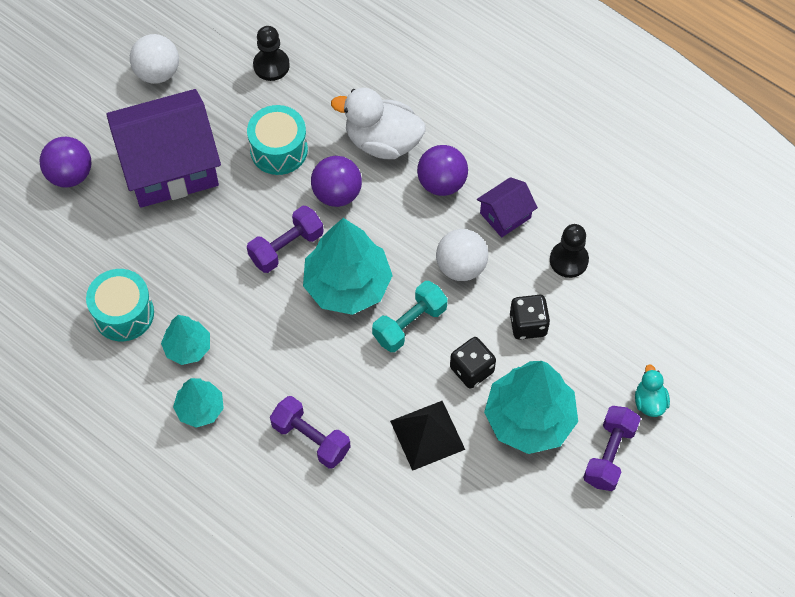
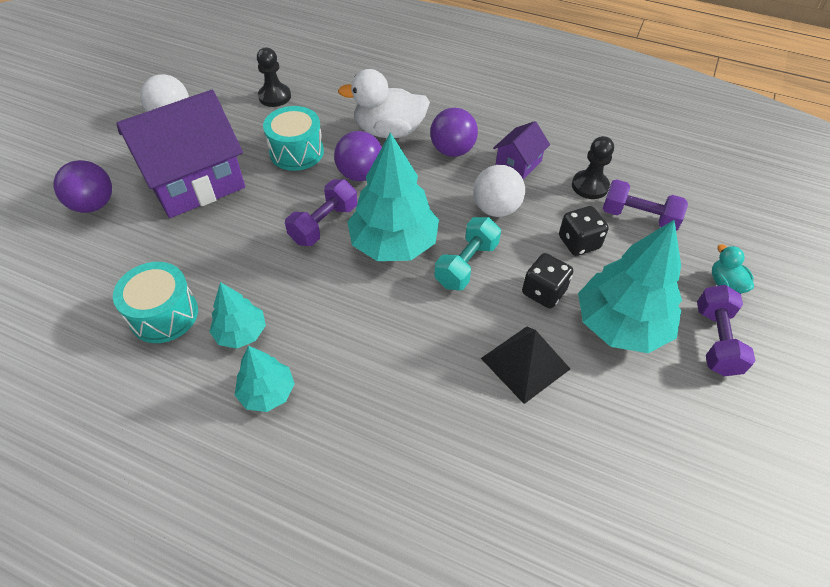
camera: 15 degrees left, 10 degrees down
purple dumbbell [270,396,351,469] -> purple dumbbell moved to [603,179,688,231]

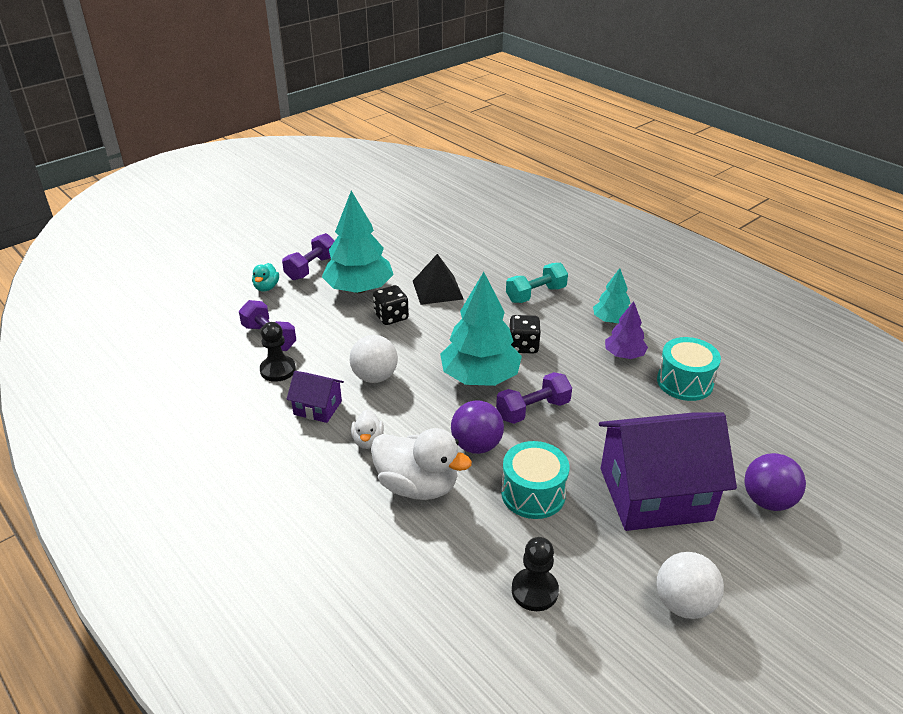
camera: 155 degrees left, 15 degrees down
turquoise tree [209,282,266,349] -> purple tree [605,301,648,359]
purple ball [430,108,478,157] -> white duck [351,409,384,449]
turquoise dumbbell [434,217,501,291] -> turquoise dumbbell moved to [506,263,568,303]
purple house [493,121,550,179] -> purple house turned 45 degrees clockwise [287,371,344,423]
black dice [559,206,609,256] -> black dice moved to [509,315,541,354]

